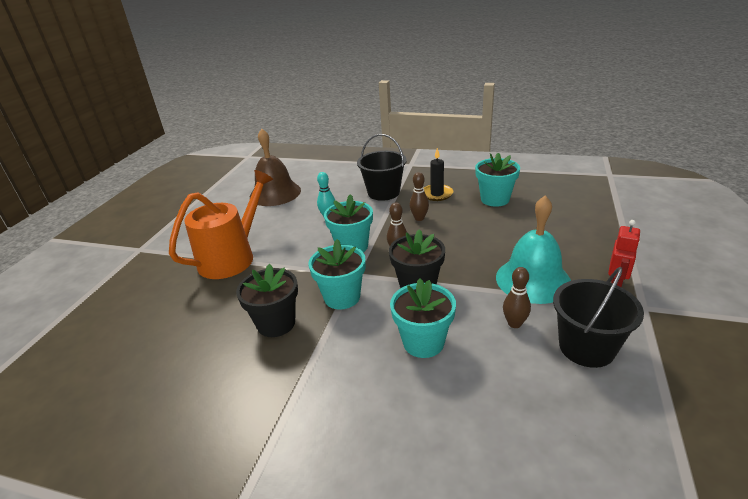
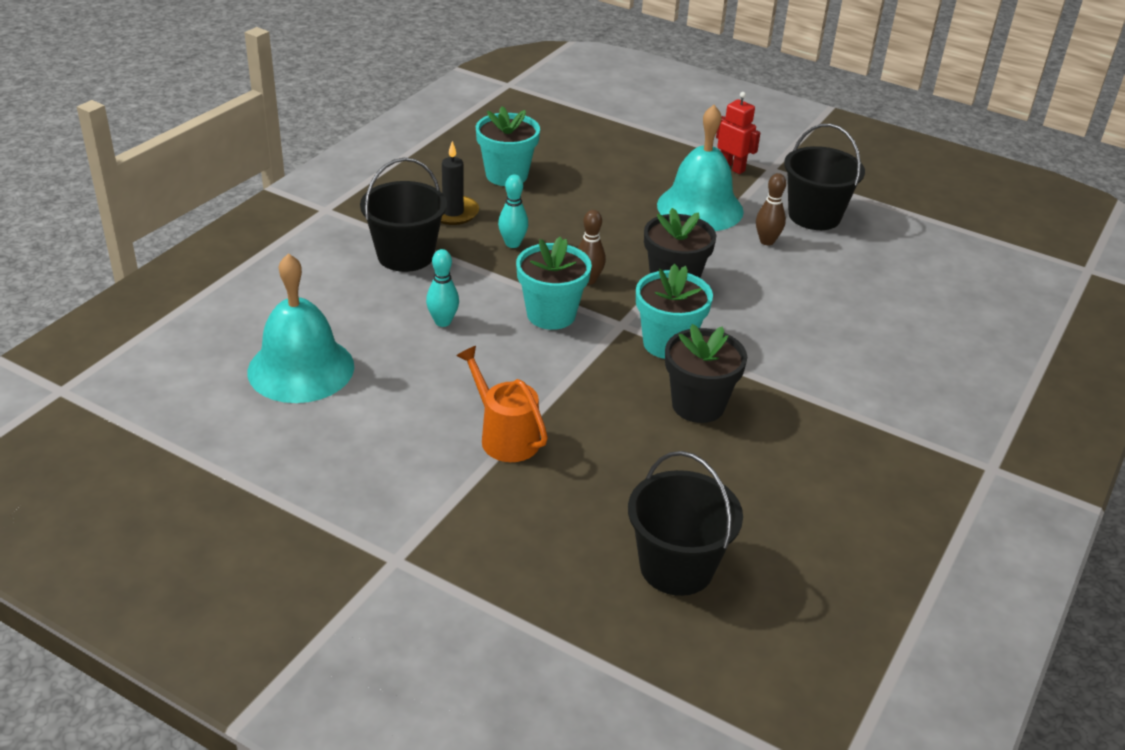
camera: 80 degrees left, 5 degrees up
orange watering can [169,170,273,279] -> orange watering can [456,346,548,462], size x0.61
brown bell [250,128,301,206] -> turquoise bell [248,253,354,403]
turquoise flower pot [390,278,456,358] -> none
brown bowling pin [410,172,429,221] -> turquoise bowling pin [498,175,528,248]
none -> black bucket [628,451,743,596]

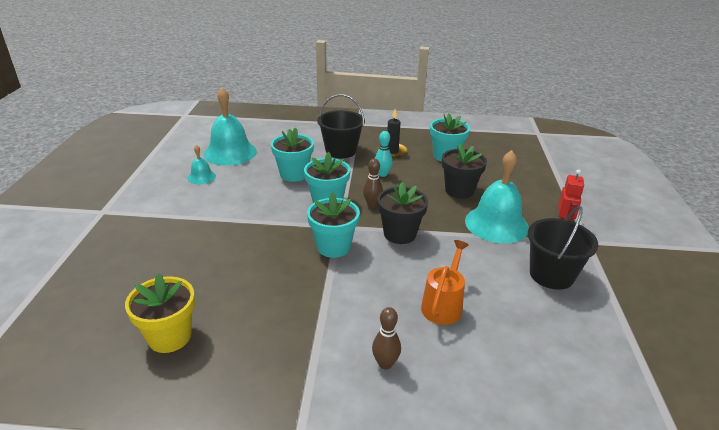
camera: 65 degrees right, 5 degrees down
turquoise bowling pin [426,249,459,327] -> turquoise flower pot [271,127,314,182]
orange watering can [456,346,548,462] -> orange watering can moved to [421,240,469,325]
black bucket [628,451,743,596] -> none
black flower pot [665,324,747,423] -> black flower pot moved to [442,144,487,199]
brown bowling pin [756,173,786,245] -> brown bowling pin moved to [372,307,401,369]
none -> yellow flower pot [125,273,195,353]
none -> turquoise bell [188,145,216,184]

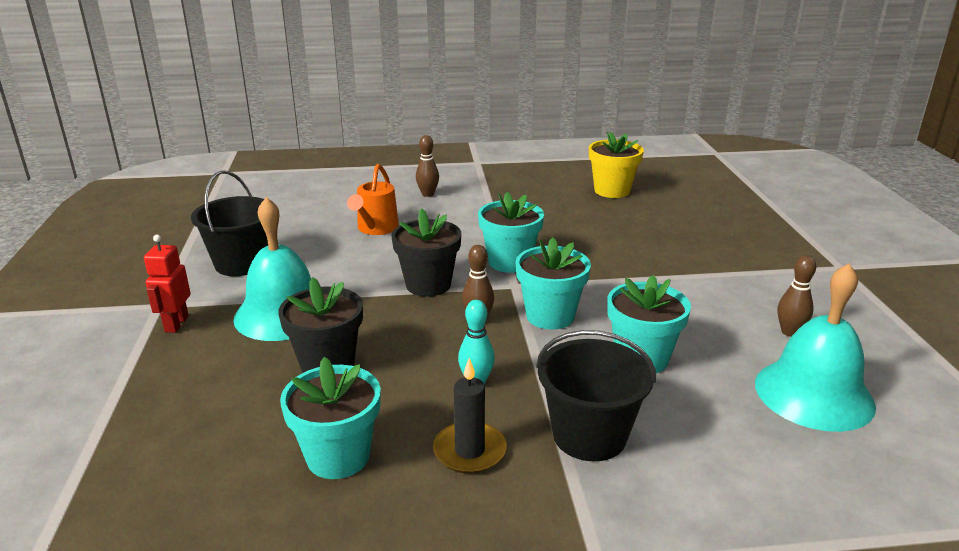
camera: 170 degrees right, 5 degrees down
turquoise bell [188,145,216,184] -> brown bowling pin [778,255,816,337]

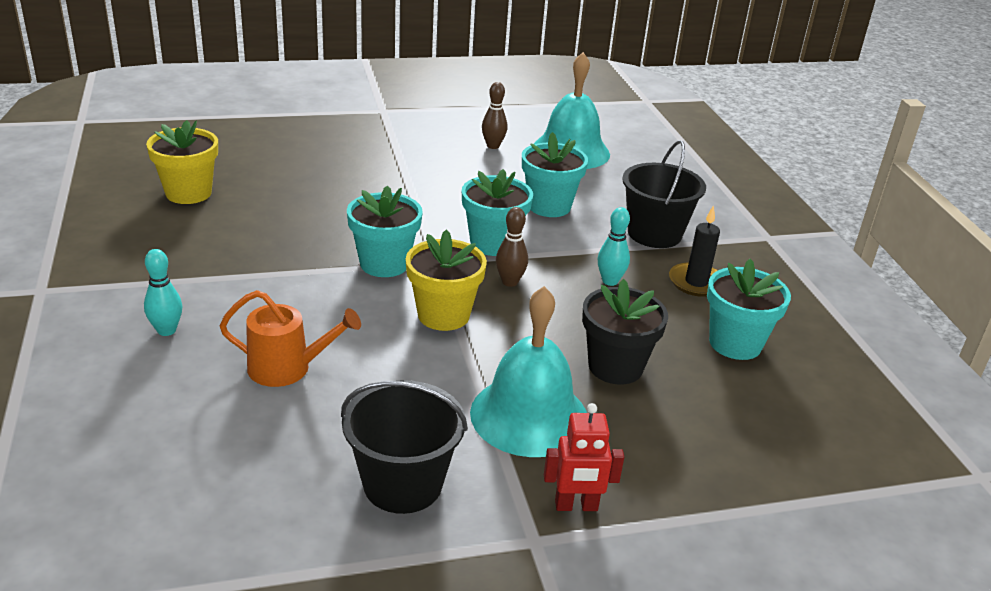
camera: 100 degrees left, 5 degrees up
black flower pot [391,208,461,297] -> yellow flower pot [406,230,487,331]
brown bowling pin [416,135,439,197] -> turquoise bowling pin [144,249,182,336]

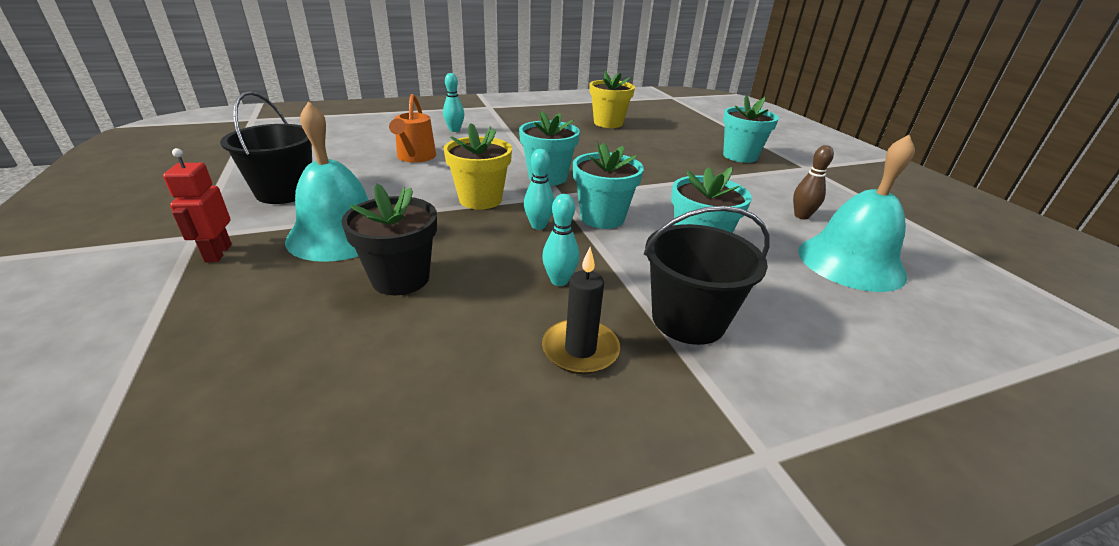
camera: 85 degrees right, 0 degrees up
brown bowling pin [496,207,528,287] -> turquoise bowling pin [524,149,554,230]
turquoise flower pot [707,259,791,360] -> turquoise flower pot moved to [723,95,779,163]

